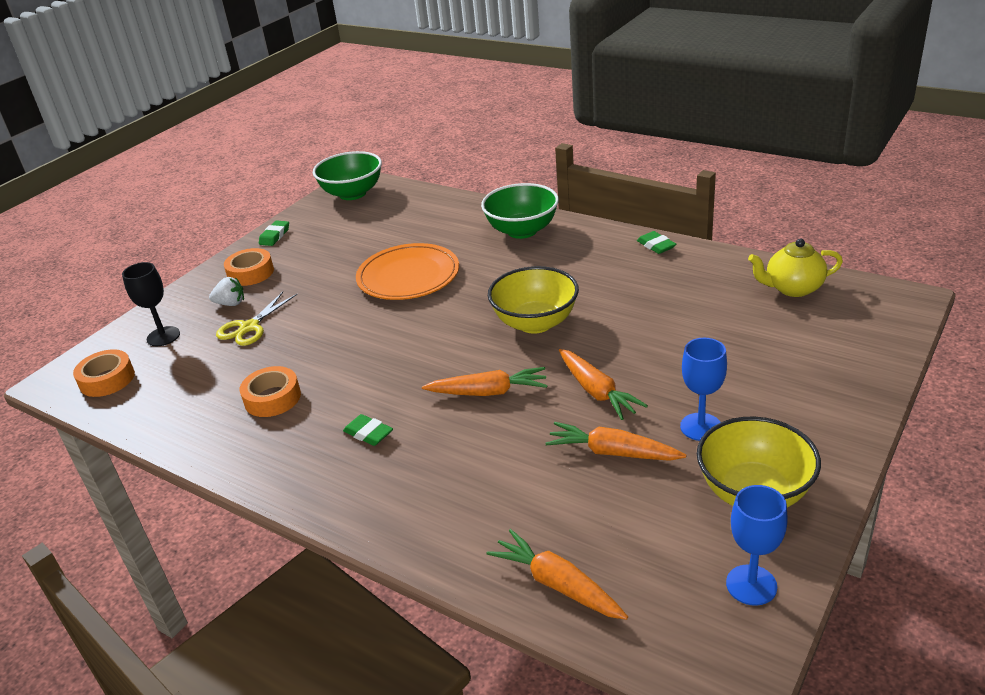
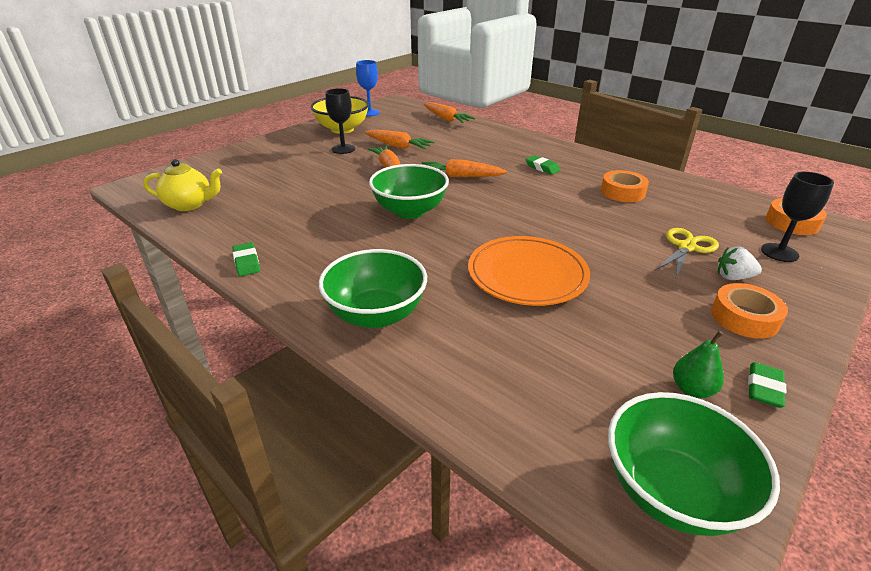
camera: 175 degrees left, 0 degrees up
yellow bowl [488,266,579,334] -> green bowl [369,164,449,219]
blue goblet [680,338,727,441] -> black goblet [325,88,355,154]
none -> green pear [673,331,724,398]

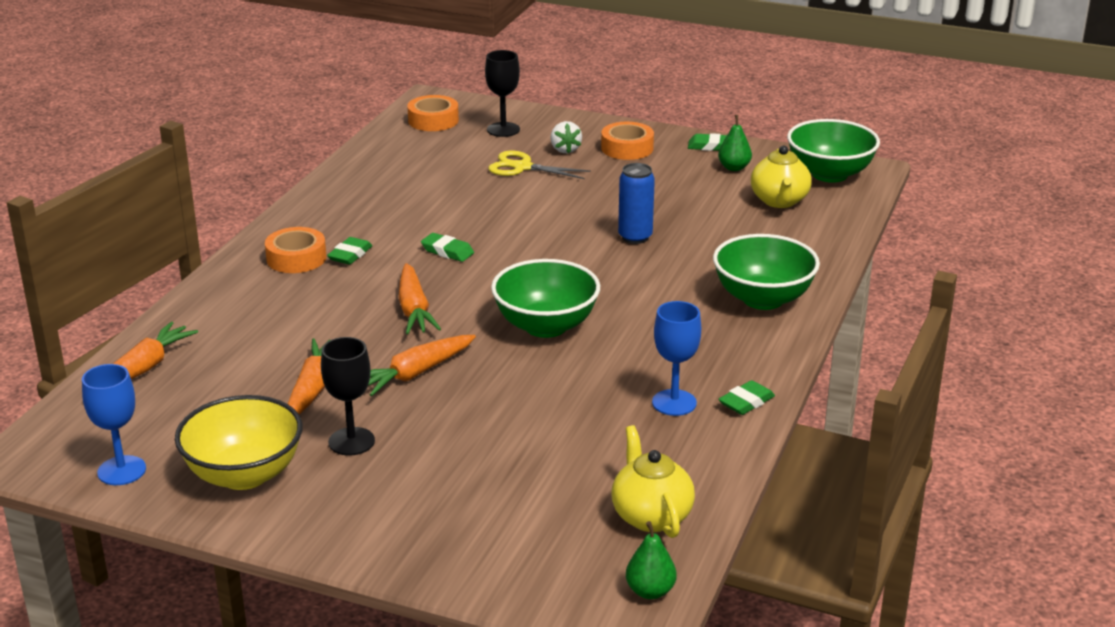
camera: 110 degrees left, 5 degrees down
orange plate [468,236,590,306] -> blue can [618,163,655,244]
orange tape [601,170,649,202] -> orange tape moved to [265,227,327,273]
none -> green eraser [421,233,474,262]
none -> green pear [626,521,676,599]
none -> blue goblet [652,301,701,416]
none -> yellow teapot [751,146,812,208]

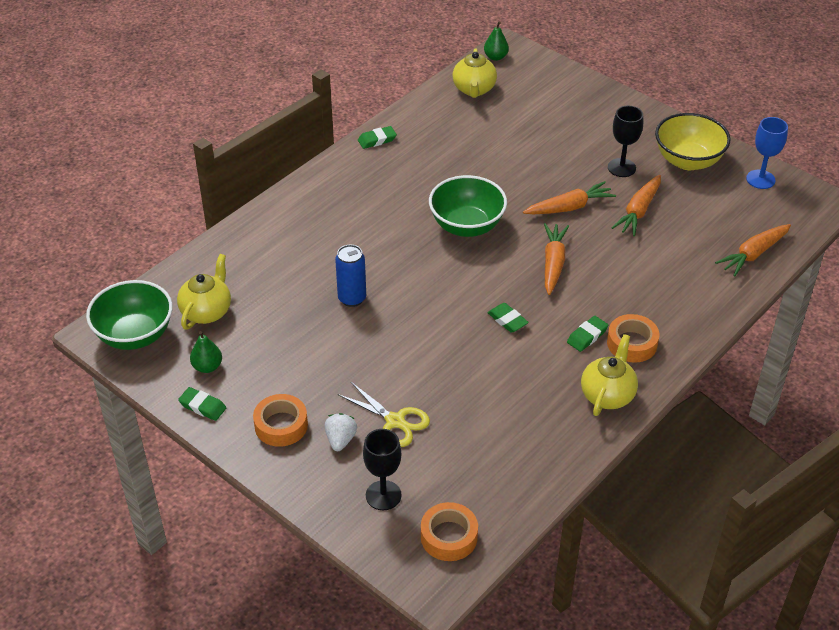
camera: 160 degrees left, 15 degrees up
blue goblet [652,301,701,416] -> none
green bowl [713,234,820,310] -> none
none -> yellow teapot [581,334,638,416]

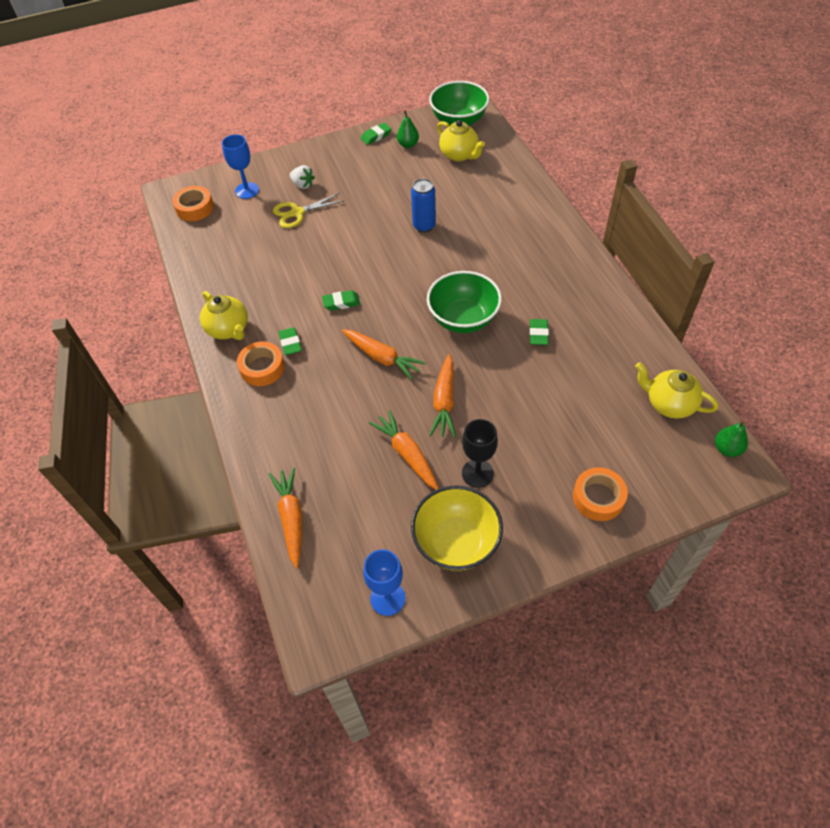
camera: 120 degrees right, 10 degrees up
orange tape [253,394,308,447] -> orange tape moved to [573,467,628,521]
green eraser [358,126,397,149] -> green eraser moved to [529,319,549,345]
black goblet [363,429,402,510] -> blue goblet [222,134,259,199]

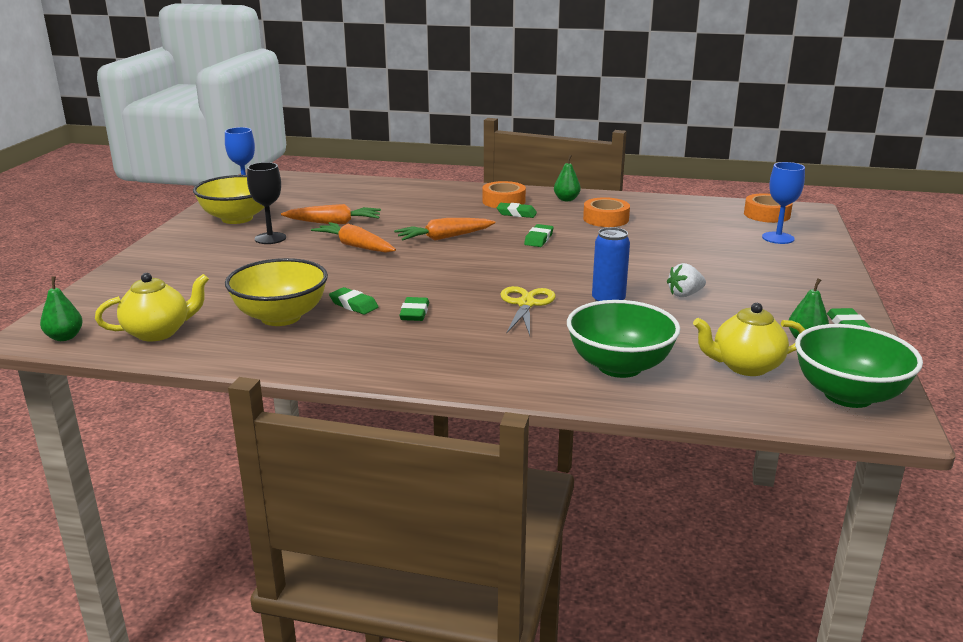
camera: 120 degrees right, 30 degrees down
yellow teapot [200,291,248,340] -> green pear [554,155,581,201]
orange carrot [269,467,302,568] -> none
yellow scissors [273,193,344,228] -> yellow scissors moved to [500,286,556,335]
white strawberry [290,165,315,189] -> white strawberry moved to [667,263,706,297]
green bowl [427,271,502,333] -> green bowl moved to [567,300,680,378]
orange tape [573,467,628,521] -> orange tape moved to [583,197,630,227]
none -> yellow bowl [225,258,328,326]
none -> green eraser [399,297,429,321]

